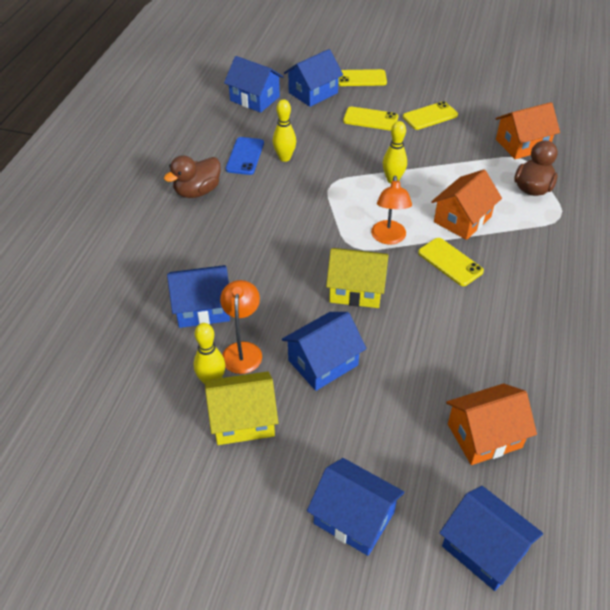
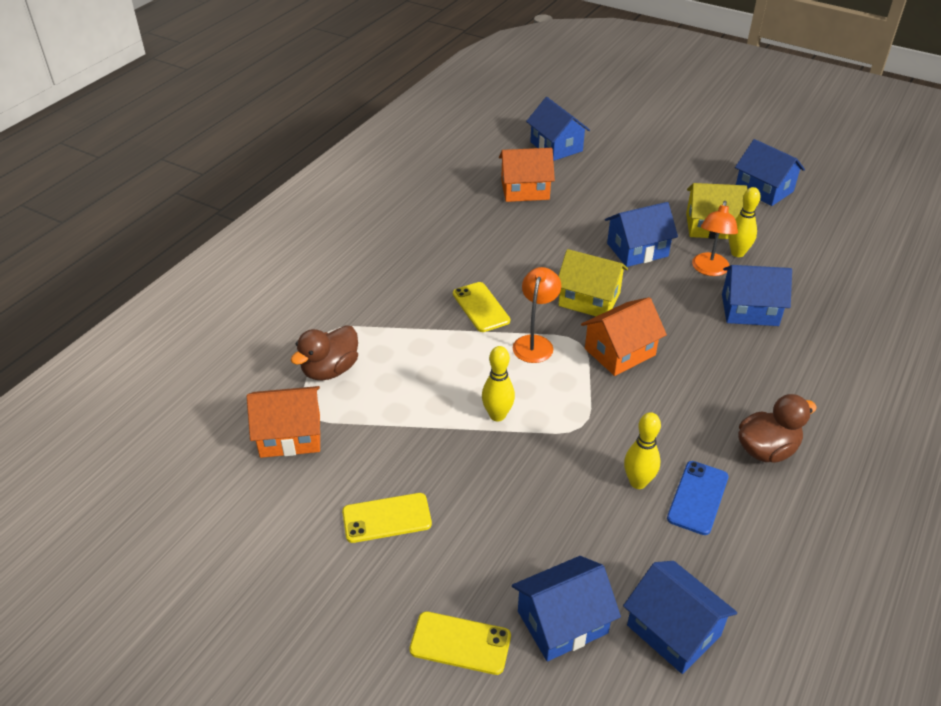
camera: 165 degrees left, 5 degrees down
blue house [307,458,404,556] -> blue house moved to [735,139,805,206]
yellow phone [343,107,398,131] -> none
orange house [431,169,502,240] -> orange house moved to [581,297,667,376]

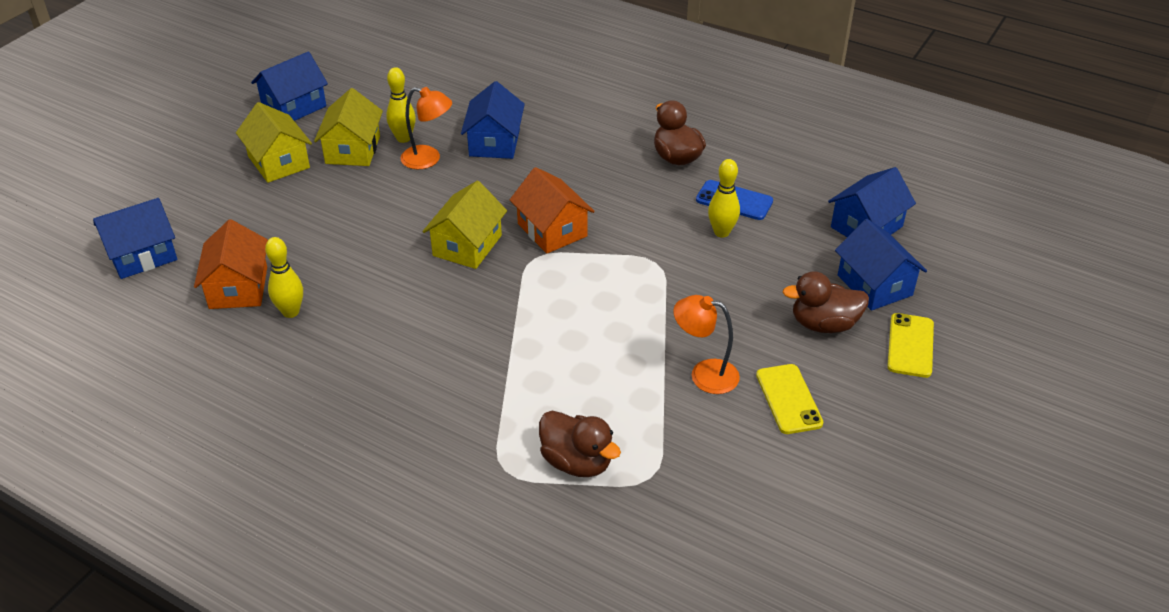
camera: 90 degrees left, 0 degrees up
orange house [247,386,320,458] -> none
yellow phone [453,282,510,332] -> none
yellow bowling pin [482,346,515,422] -> yellow bowling pin moved to [265,237,303,318]
orange lamp [513,267,561,363] -> orange lamp moved to [673,295,740,394]
blue house [605,202,678,267] -> none
none -> yellow house [236,102,312,183]
none -> brown duck [783,271,869,333]

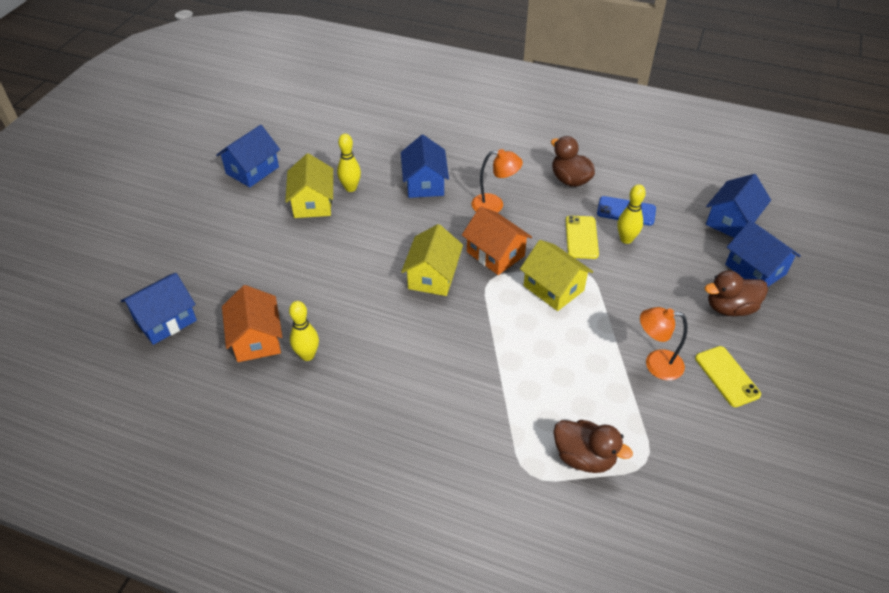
camera: 10 degrees left, 5 degrees up
yellow house [236,102,312,183] -> yellow house moved to [520,240,593,311]
orange lamp [401,87,452,169] -> orange lamp moved to [472,149,523,213]
yellow phone [887,313,934,378] -> yellow phone moved to [566,216,599,259]

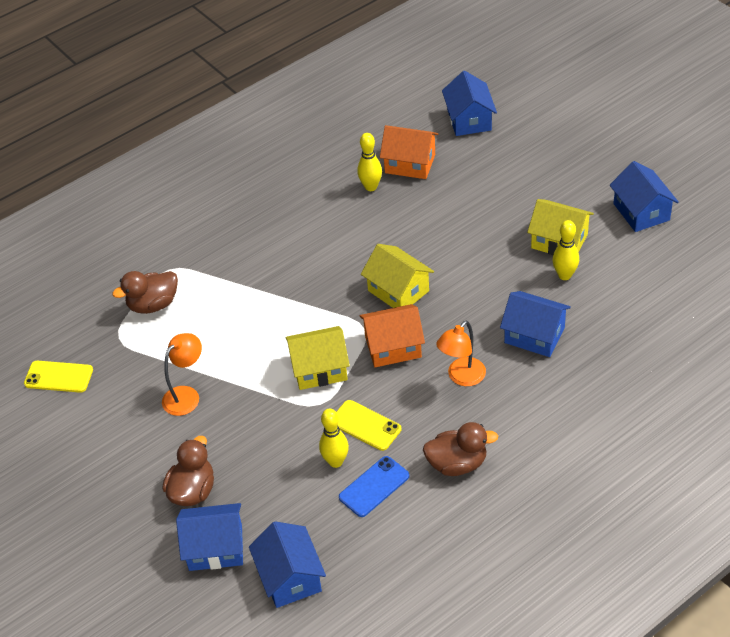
camera: 125 degrees right, 0 degrees up
yellow phone [695,346,761,407] -> yellow phone moved to [24,361,93,393]

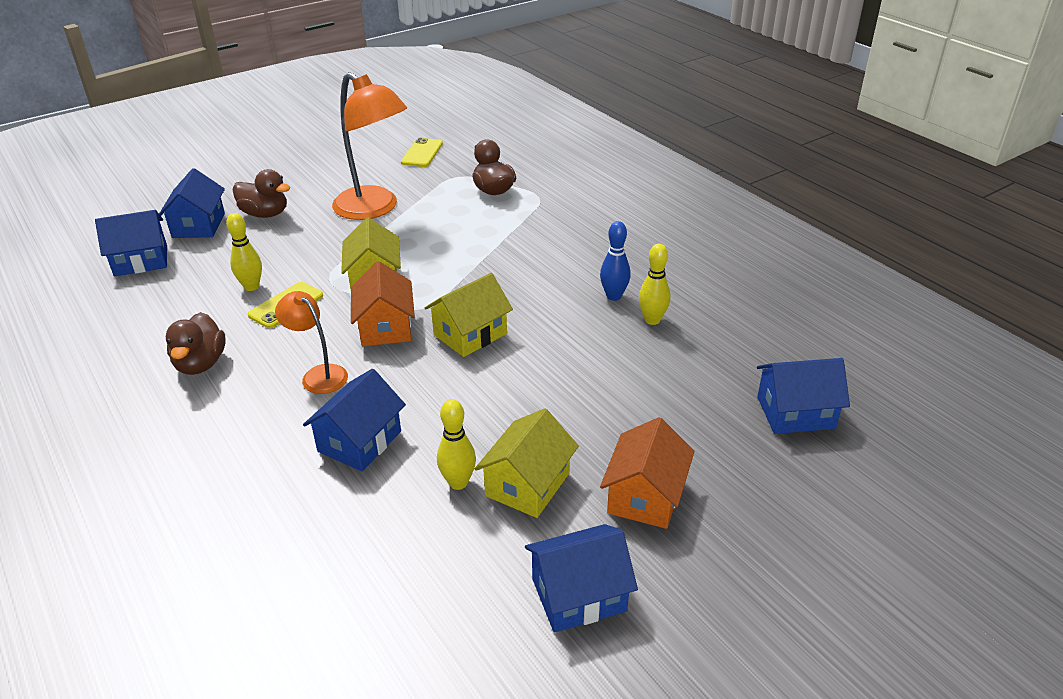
camera: 90 degrees right, 10 degrees down
orange lamp [162,333,202,416] -> orange lamp [332,72,407,220], size x1.86
blue phone [339,456,409,517] -> none
orange house [380,125,438,179] -> orange house moved to [600,417,694,529]
none -> blue bowling pin [600,221,631,301]

